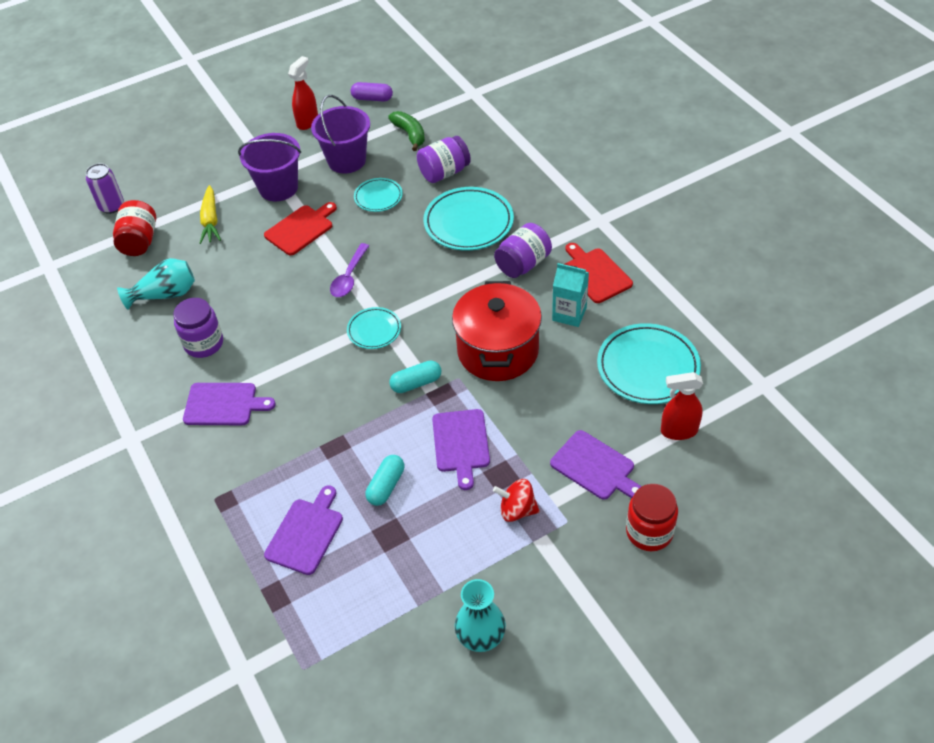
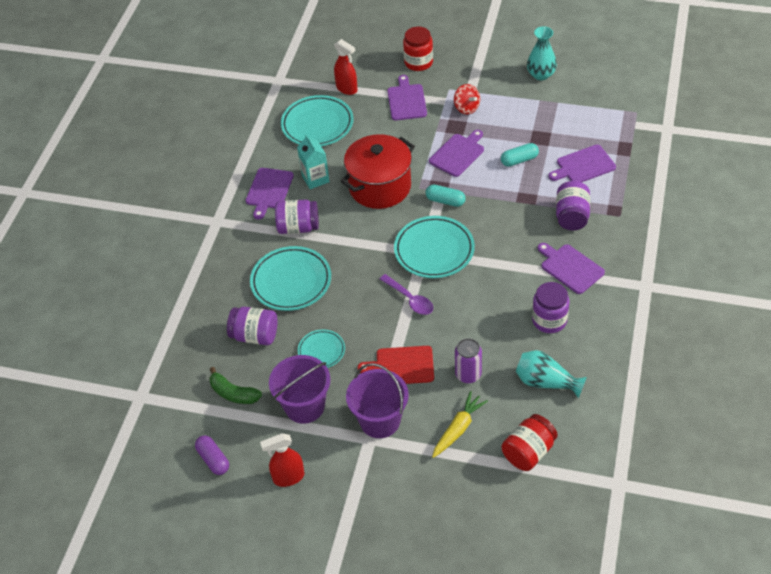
camera: 135 degrees left, 0 degrees up
purple can [86,163,124,214] -> purple can moved to [455,338,482,383]
purple spoon [330,243,369,297] -> purple spoon turned 75 degrees clockwise [380,274,433,315]
turquoise plate [347,307,401,349] -> turquoise plate [394,216,475,278], size x1.79
green banana [388,111,425,151] -> green banana turned 75 degrees counterclockwise [209,367,262,404]
red cutting board [564,243,633,303] -> purple cutting board [246,168,294,220]
none -> purple jar [556,181,590,230]

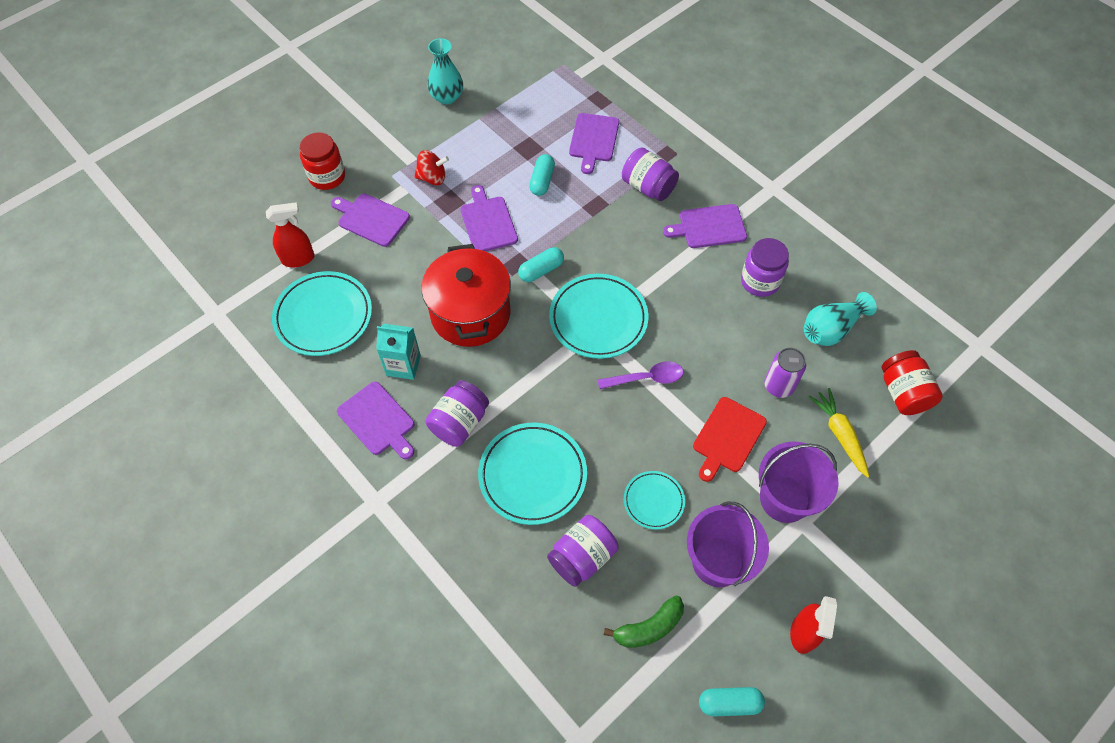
camera: 60 degrees left, 10 degrees up
purple capsule [195,435,229,475] -> turquoise capsule [699,687,765,716]

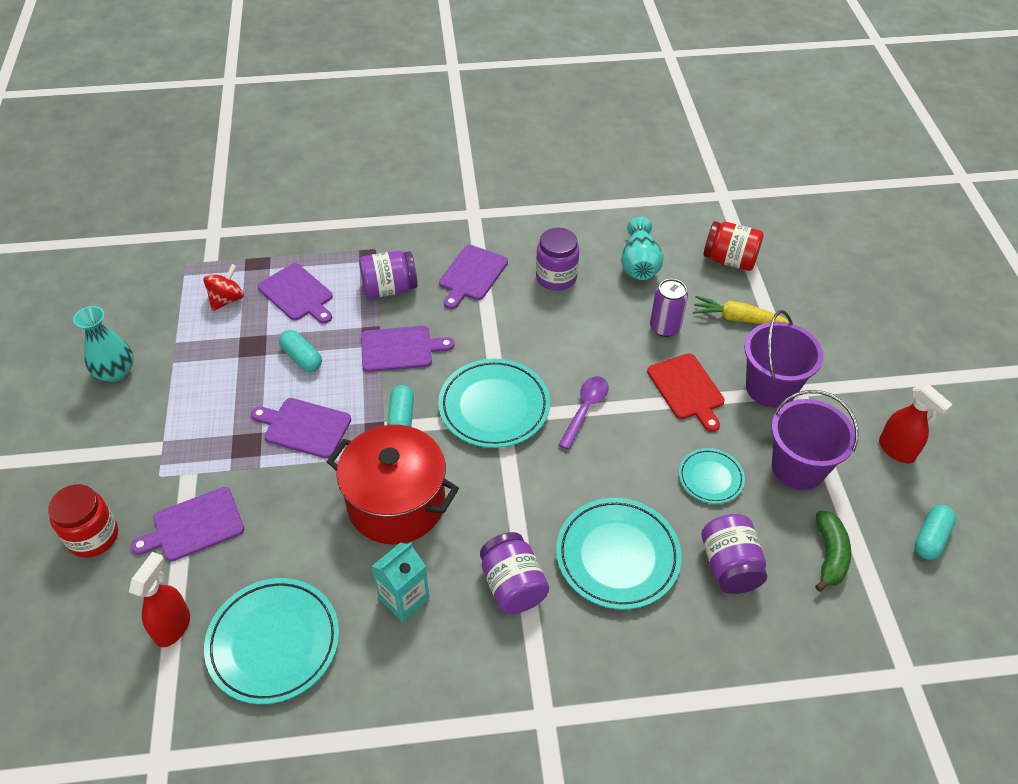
camera: 55 degrees left, 10 degrees down
purple cutting board [337,382,414,460] -> purple cutting board moved to [361,326,454,372]
red spinning top [414,150,449,185] -> red spinning top moved to [203,264,244,311]

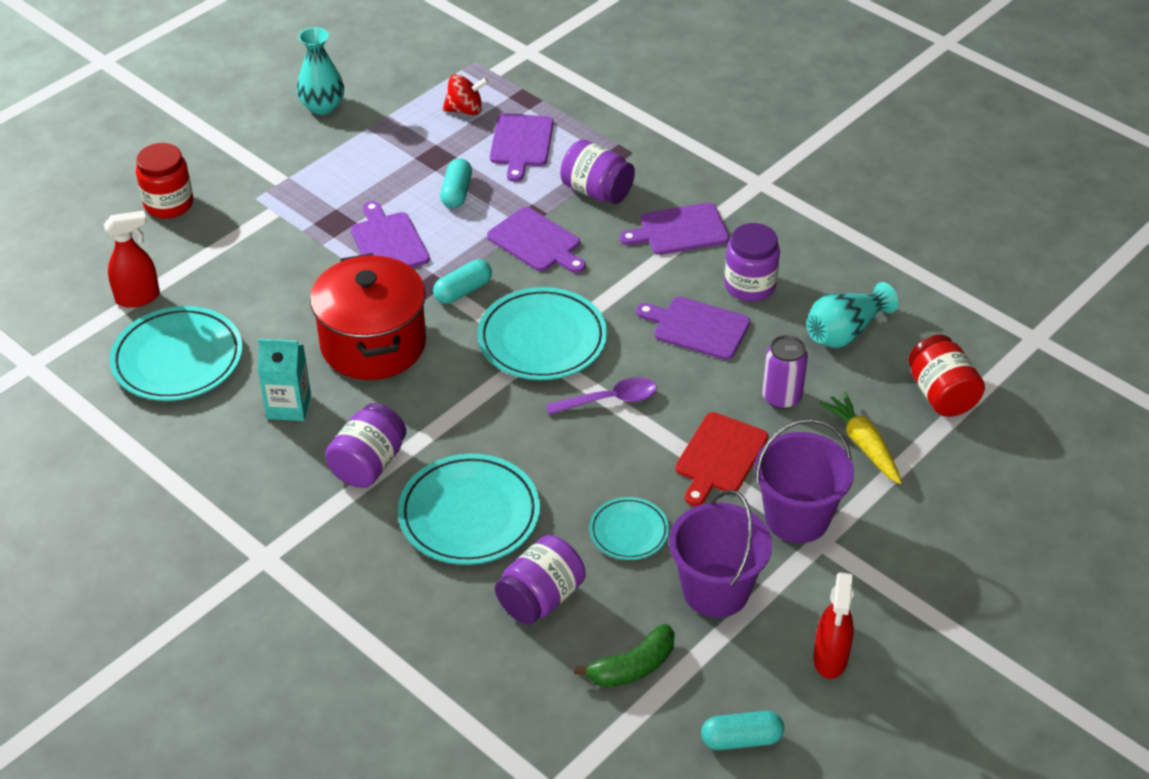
camera: 50 degrees right, 5 degrees down
purple cutting board [131,487,244,561] -> purple cutting board moved to [636,297,750,360]

